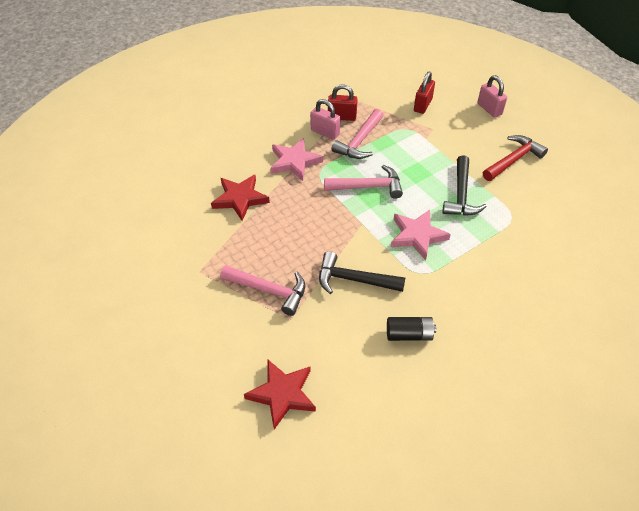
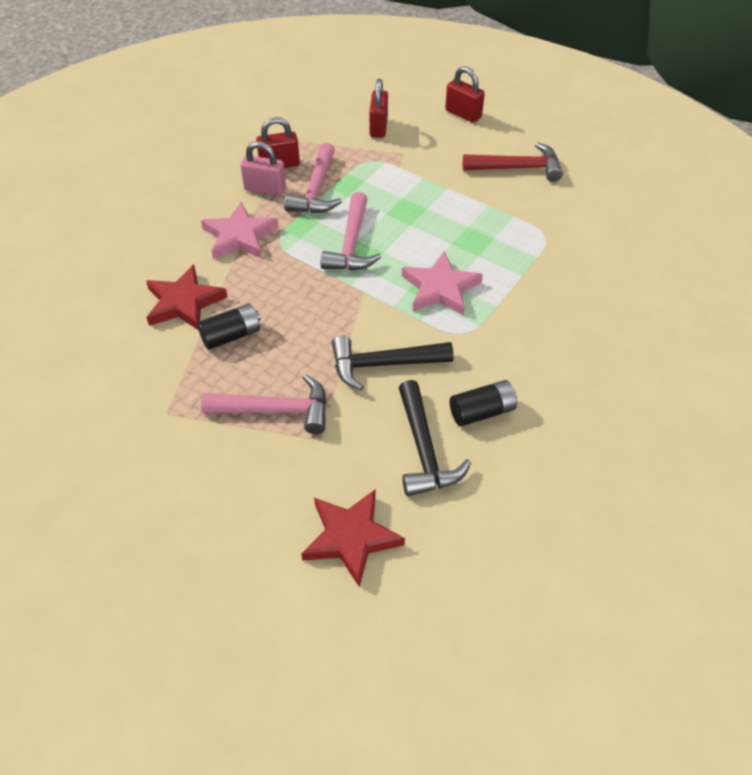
camera: 20 degrees left, 0 degrees up
pink hammer [324,165,403,199] -> pink hammer turned 120 degrees clockwise [320,192,381,270]
black hammer [442,155,487,216] -> black hammer moved to [399,380,471,496]
pink padlock [477,75,507,118] -> red padlock [445,66,485,123]
red hammer [483,135,548,181] -> red hammer turned 60 degrees clockwise [463,142,563,182]
none -> black battery [197,304,261,350]

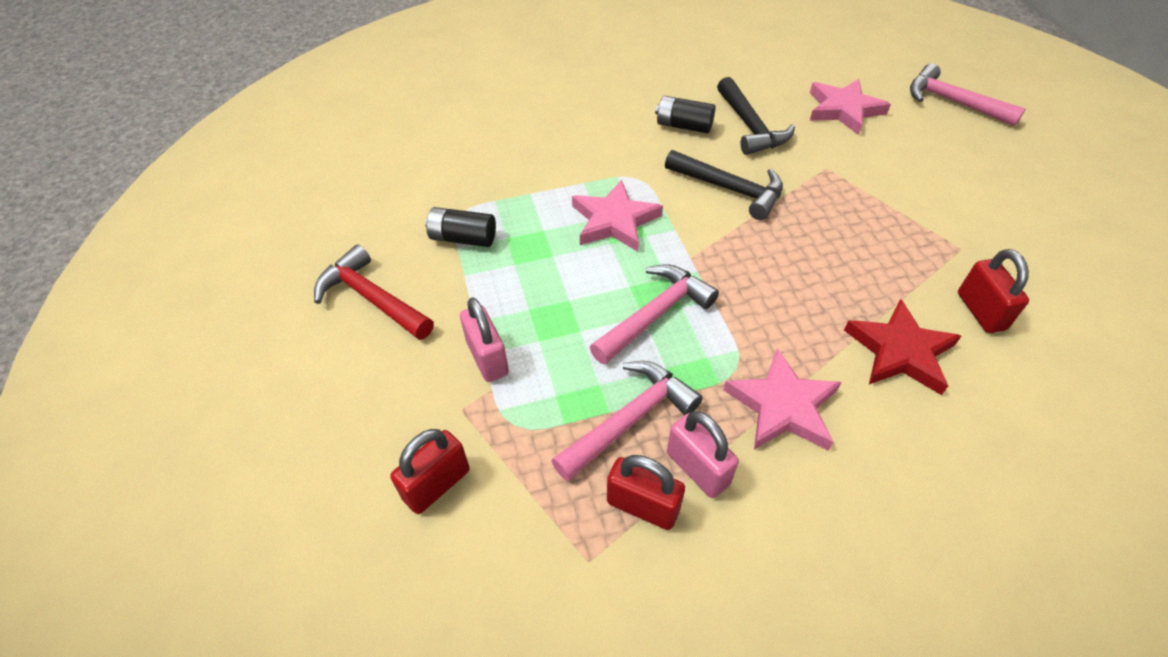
camera: 140 degrees left, 0 degrees up
black battery [197,304,261,350] -> black battery moved to [425,207,496,247]
pink hammer [201,374,327,434] -> pink hammer moved to [910,64,1025,126]
red star [301,489,405,587] -> pink star [809,79,891,135]
black hammer [399,380,471,496] -> black hammer turned 135 degrees clockwise [717,77,795,155]
red padlock [445,66,485,123] -> red padlock moved to [958,249,1029,333]
none -> pink padlock [460,297,509,382]

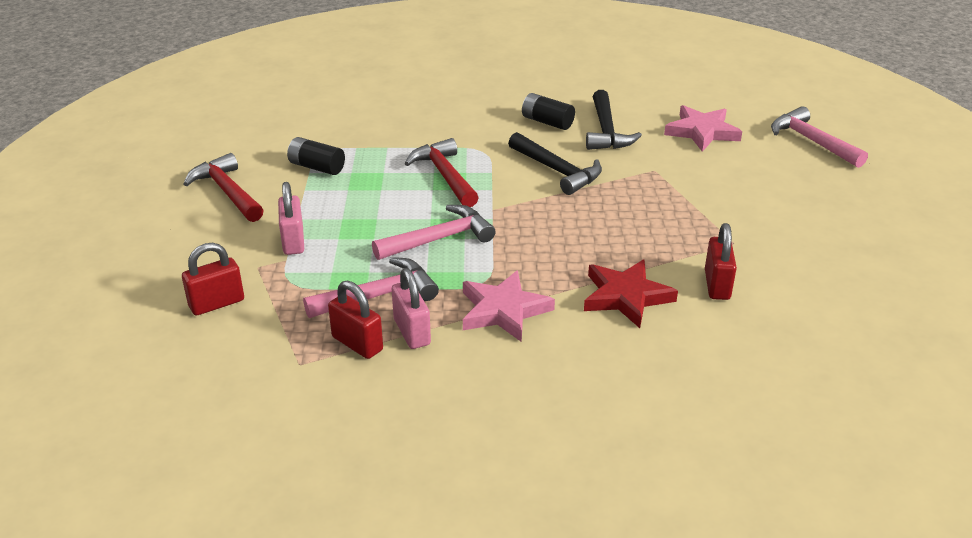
camera: 15 degrees right, 15 degrees down
pink star [572,180,663,252] -> red hammer [404,138,479,207]

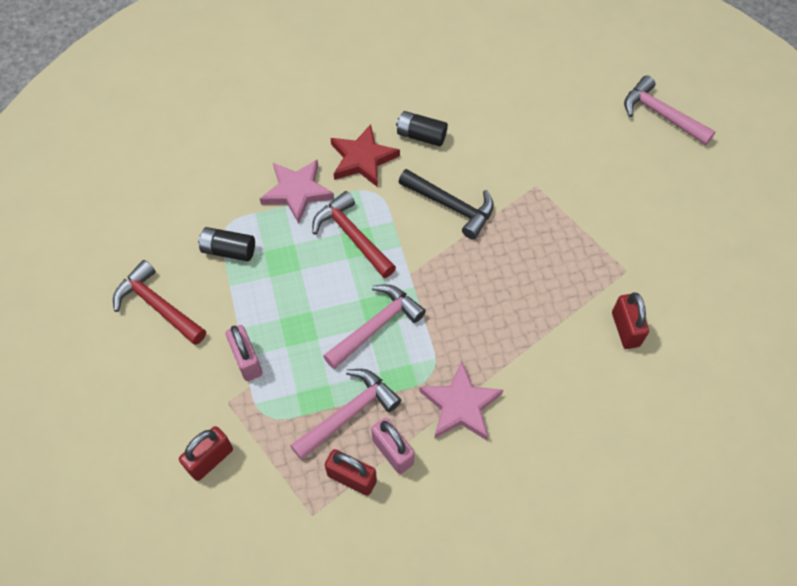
camera: 15 degrees left, 25 degrees up
red star [584,260,678,328] -> red star moved to [330,124,400,187]
black hammer [586,90,642,150] -> none
pink star [664,105,742,152] -> pink star moved to [260,159,334,224]

